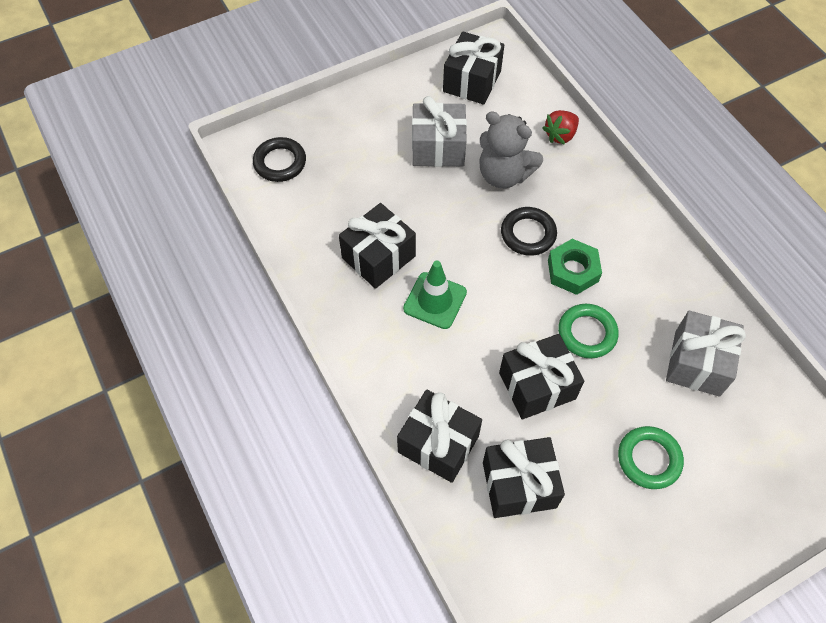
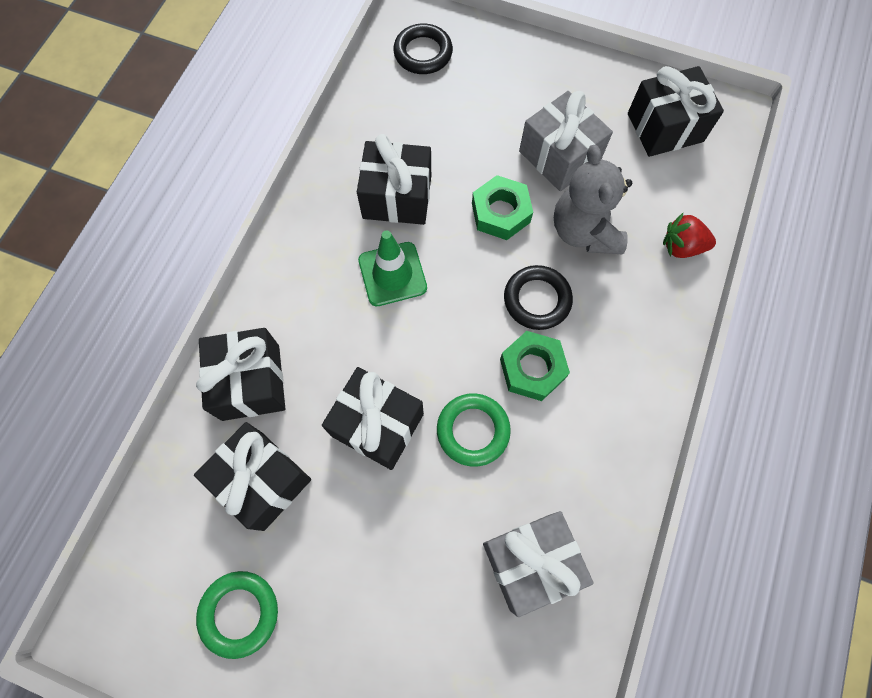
camera: 50 degrees right, 10 degrees up
green ring [618,426,684,489] -> green ring moved to [196,571,278,659]
none -> green nut [472,175,533,240]

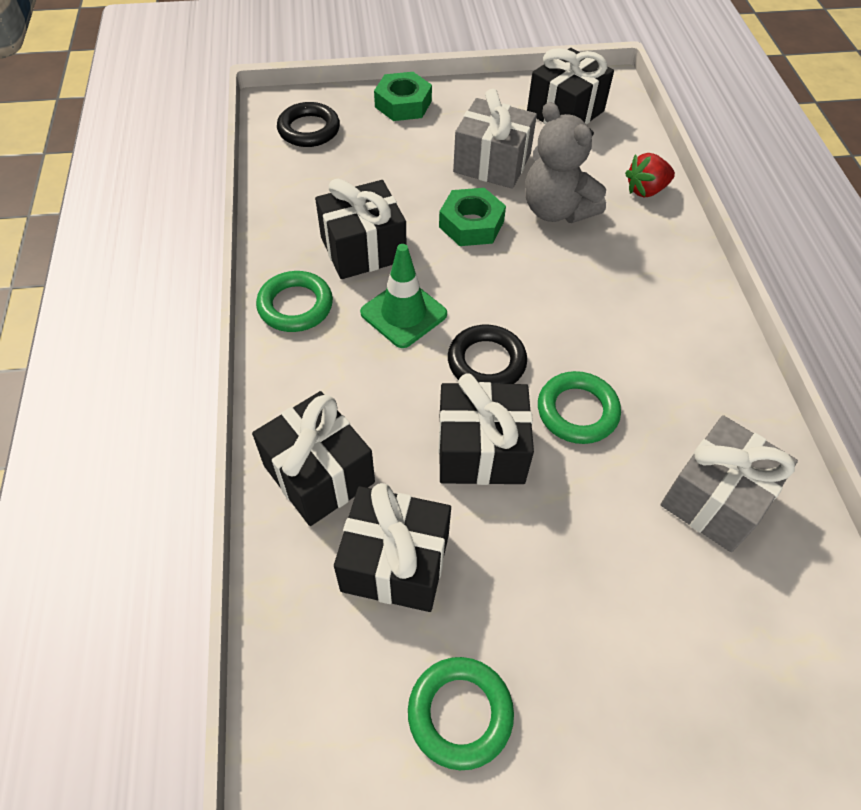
camera: 30 degrees left, 15 degrees down
green nut [500,331,570,401] -> green nut moved to [374,72,432,121]
black ring [504,265,573,330] -> black ring moved to [448,325,527,384]
none -> green ring [256,271,333,332]

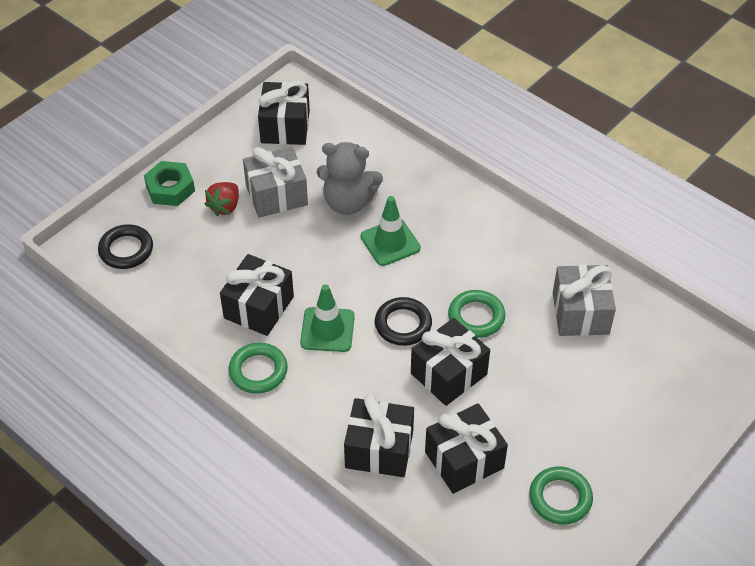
camera: 40 degrees left, 5 degrees down
green nut [439,188,506,246] -> none
red strawberry [625,153,675,197] -> red strawberry moved to [204,182,239,217]
none -> green traffic cone [361,196,421,266]

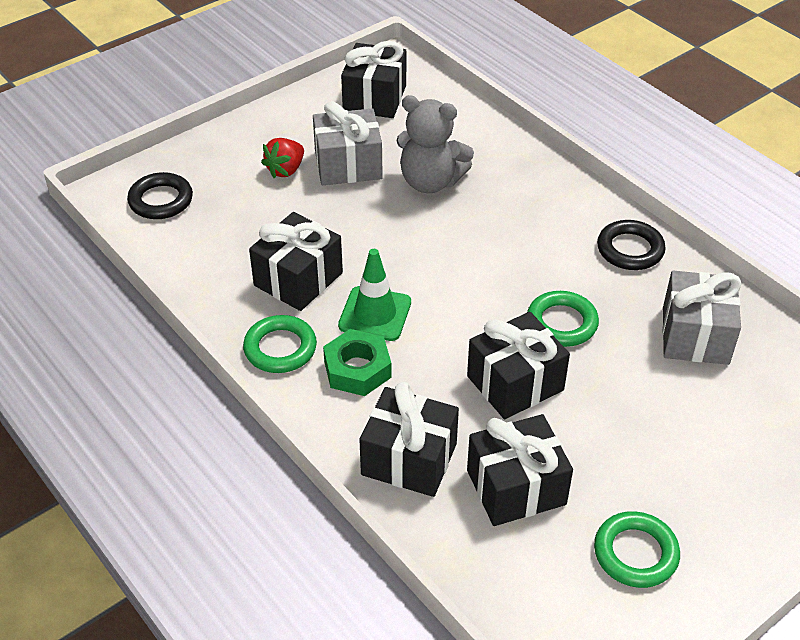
camera: 10 degrees right, 5 degrees down
green nut [144,161,195,206] -> green nut moved to [323,329,392,396]
green traffic cone [361,196,421,266] -> none
black ring [375,297,432,346] -> black ring moved to [597,220,666,270]

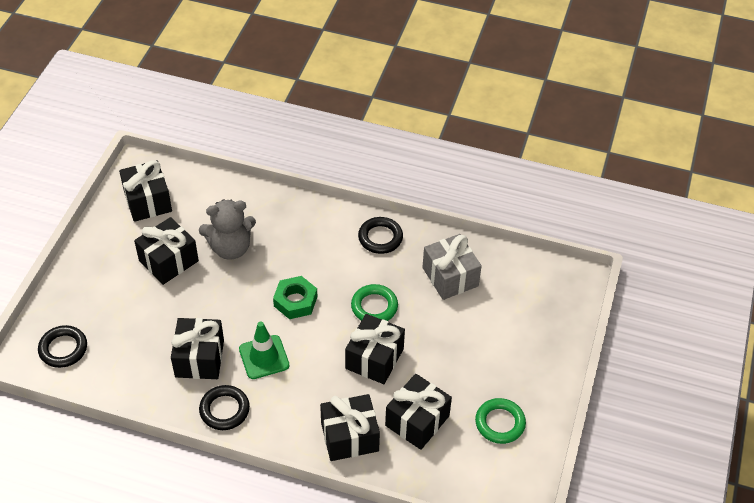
camera: 35 degrees left, 5 degrees up
green ring [243,315,317,373] -> black ring [199,385,250,430]
red strawberry [261,138,304,178] -> none
grey gift [313,101,383,185] -> black gift [134,217,199,285]
green nut [323,329,392,396] -> green nut moved to [273,276,317,319]

